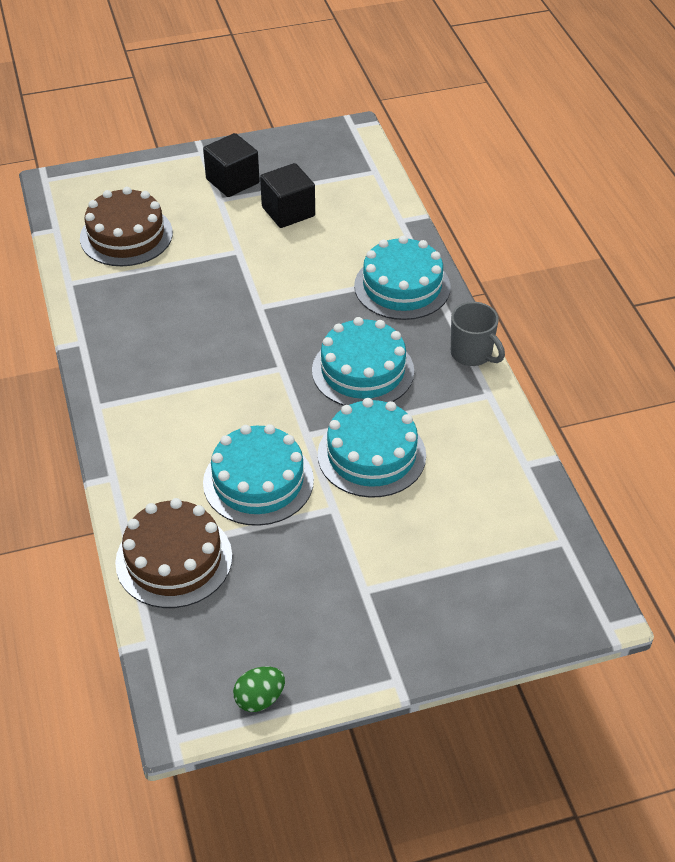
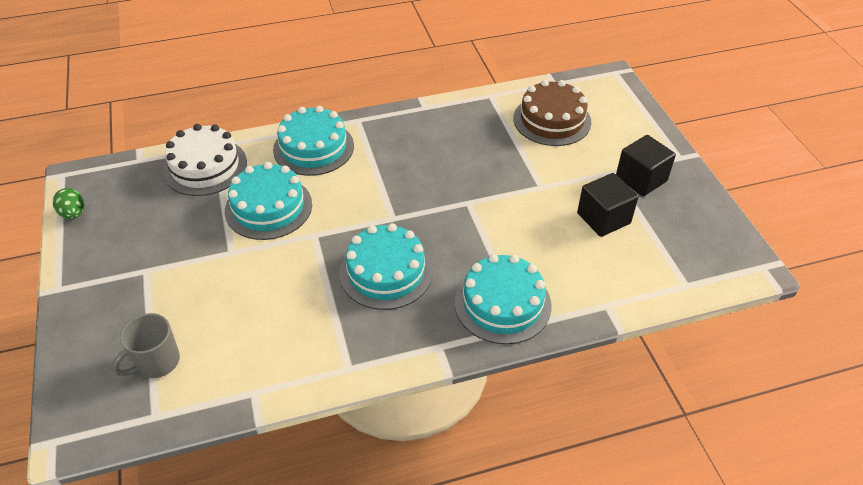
camera: 90 degrees right, 0 degrees up
brown cake [115,498,232,608] -> white cake [163,124,247,196]
turquoise cake [318,398,426,498] -> turquoise cake moved to [273,106,354,176]
grey mug [451,302,505,366] -> grey mug moved to [112,313,180,378]

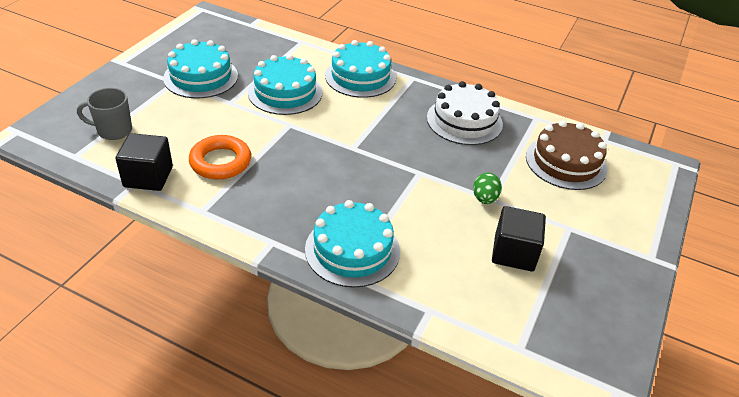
camera: 40 degrees right, 5 degrees down
green egg [53,188,84,219] -> green egg moved to [473,173,502,204]
white cake [163,124,247,196] -> white cake moved to [427,81,503,145]
turquoise cake [340,223,433,310] -> turquoise cake moved to [163,39,238,98]
black cube [616,135,676,196] -> black cube moved to [115,133,173,191]
none -> orange ring [189,135,251,180]

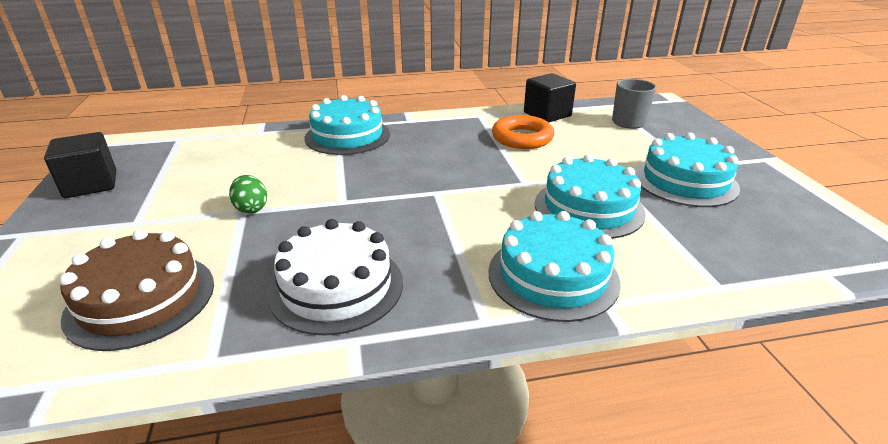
camera: 145 degrees right, 10 degrees down
black cube [492,206,546,271] -> black cube moved to [44,132,117,198]

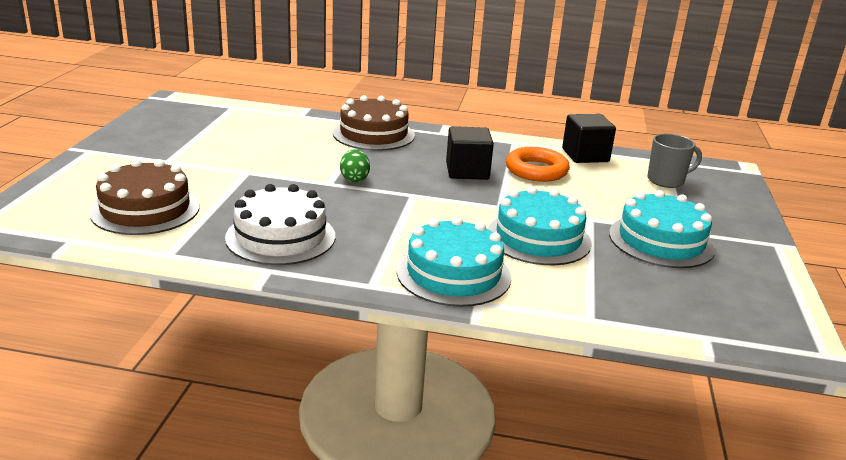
camera: 20 degrees right, 5 degrees down
black cube [44,132,117,198] -> black cube moved to [446,126,494,180]
green egg [229,175,267,214] -> green egg moved to [340,149,370,182]
turquoise cake [305,95,390,155] -> brown cake [333,95,415,151]

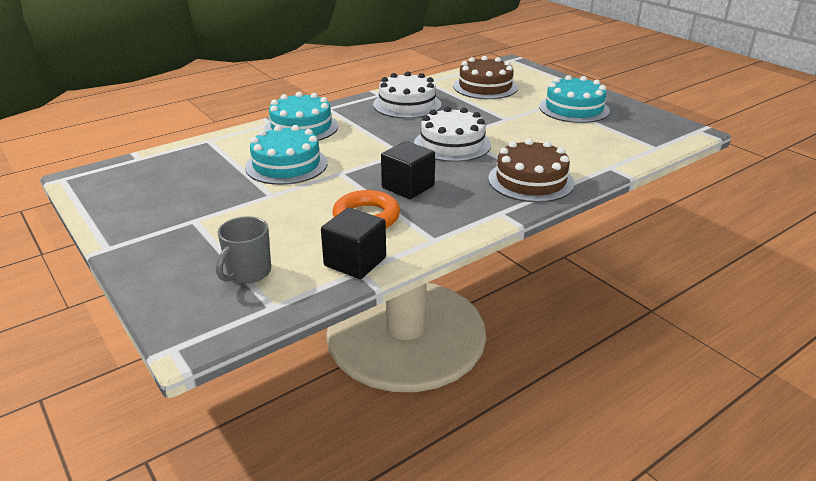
camera: 135 degrees right, 5 degrees up
green egg [340,149,370,182] -> white cake [414,106,491,162]
turquoise cake [609,190,715,268] -> turquoise cake moved to [539,75,610,123]

